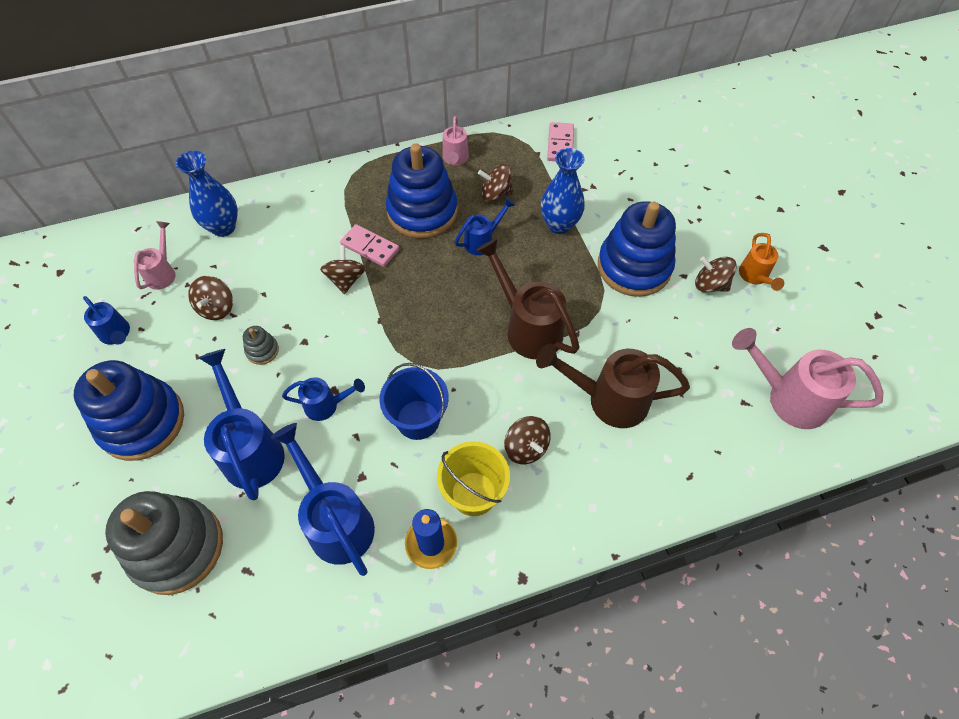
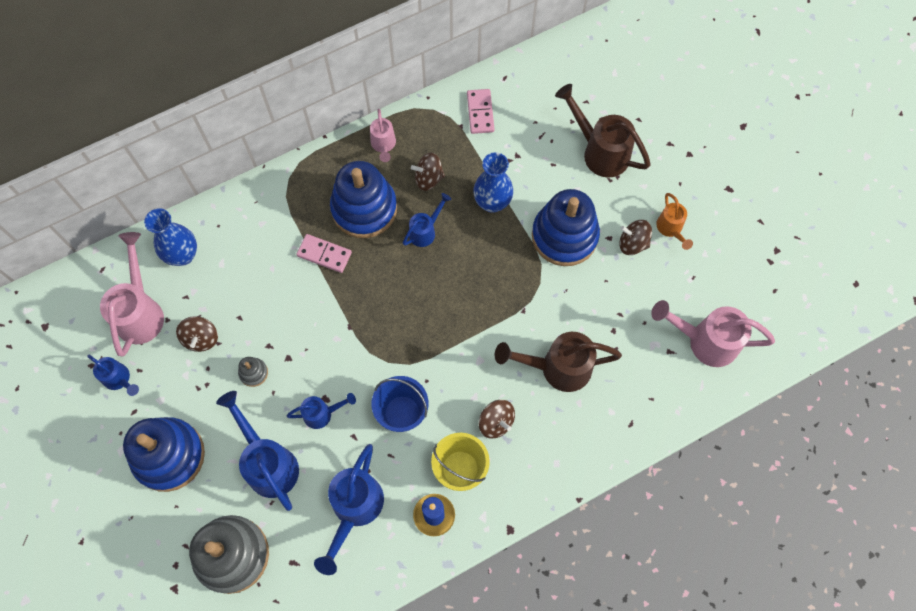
camera: 10 degrees left, 10 degrees up
pink watering can [134,221,176,290] -> pink watering can [100,232,164,357], size x1.80
blue watering can [271,423,375,576] -> blue watering can turned 120 degrees counterclockwise [314,444,384,575]
brown spinning top [320,245,366,294] -> none
brown watering can [476,238,579,359] -> brown watering can moved to [555,84,651,177]

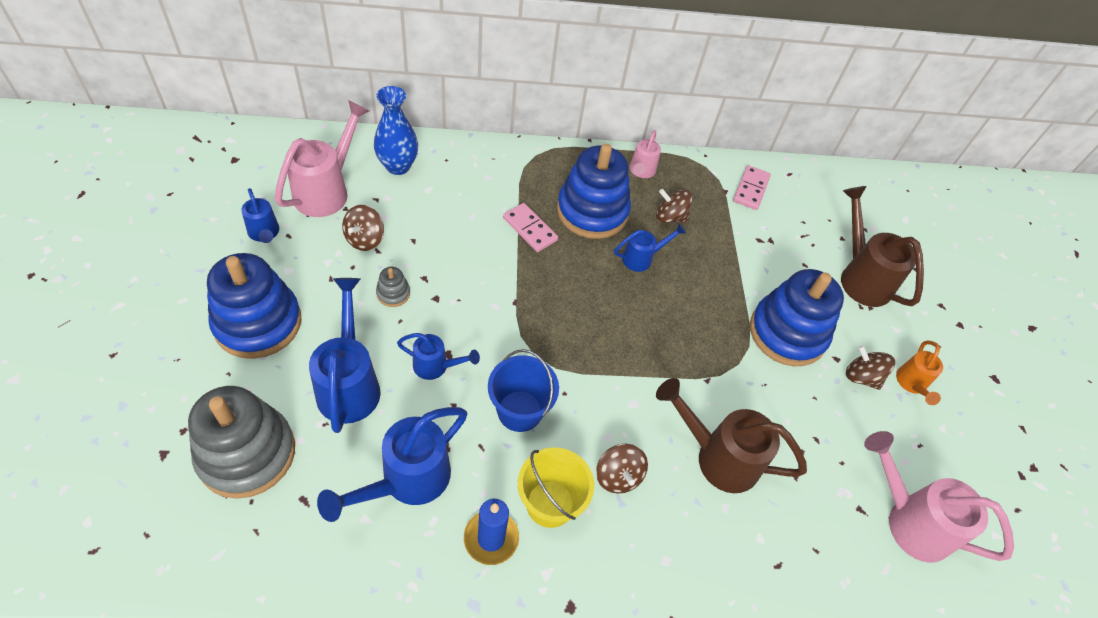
camera: 20 degrees right, 15 degrees down
blue vase [473,152,513,213] -> none

